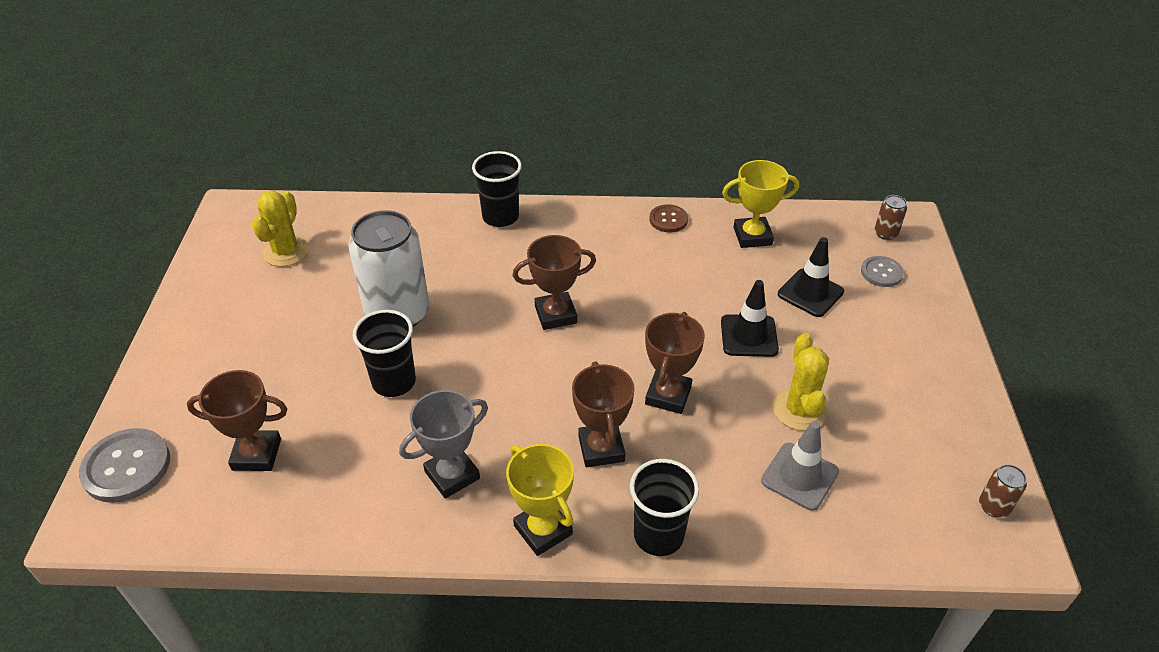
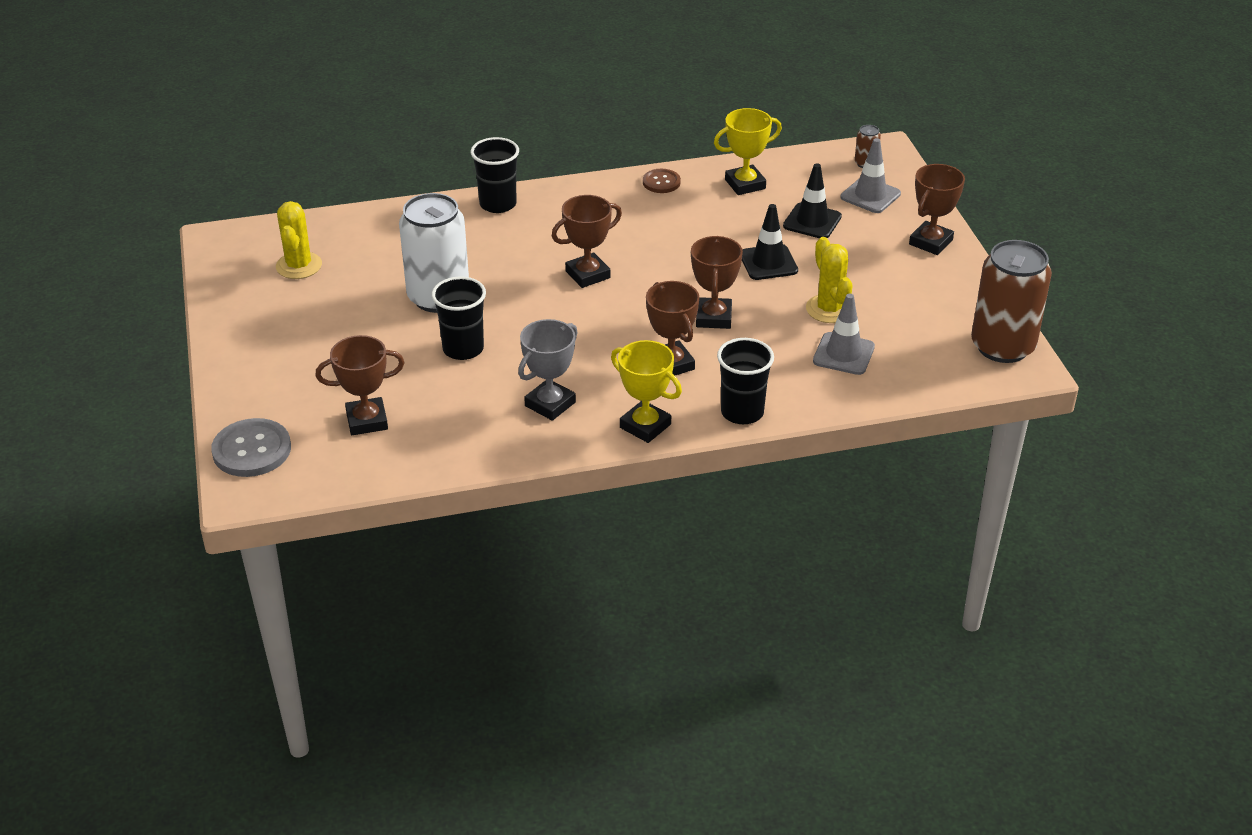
camera: 15 degrees left, 5 degrees down
grey button [861,256,904,287] -> grey traffic cone [840,138,901,213]
brown can [979,464,1027,518] -> brown can [971,240,1052,363], size x2.46
none -> brown trophy [909,164,965,255]

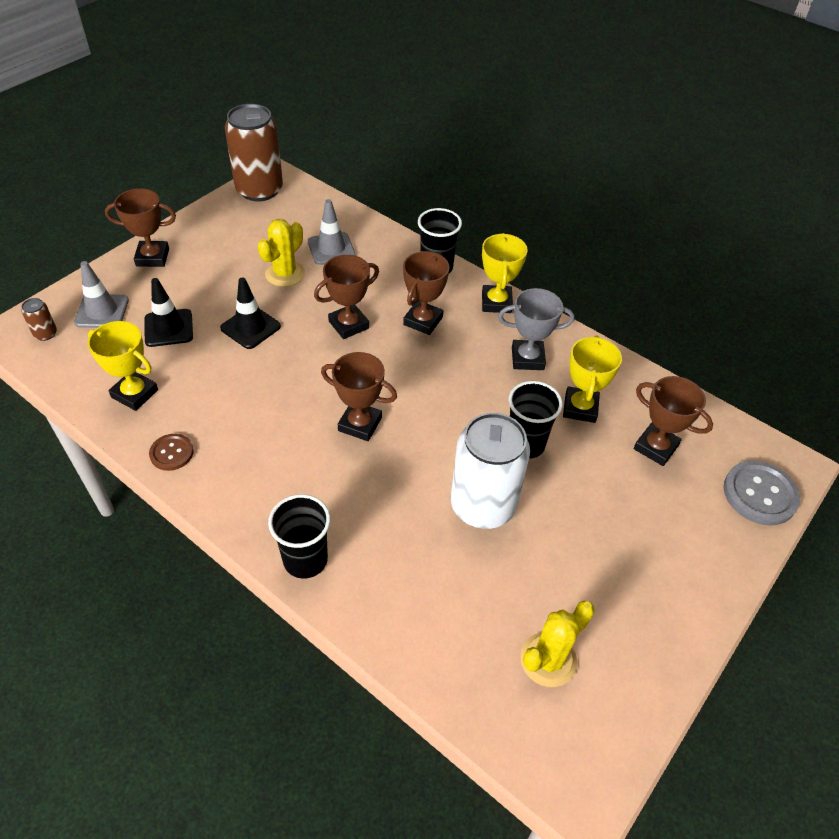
camera: 130 degrees left, 10 degrees up
none -> yellow trophy [563,335,622,423]

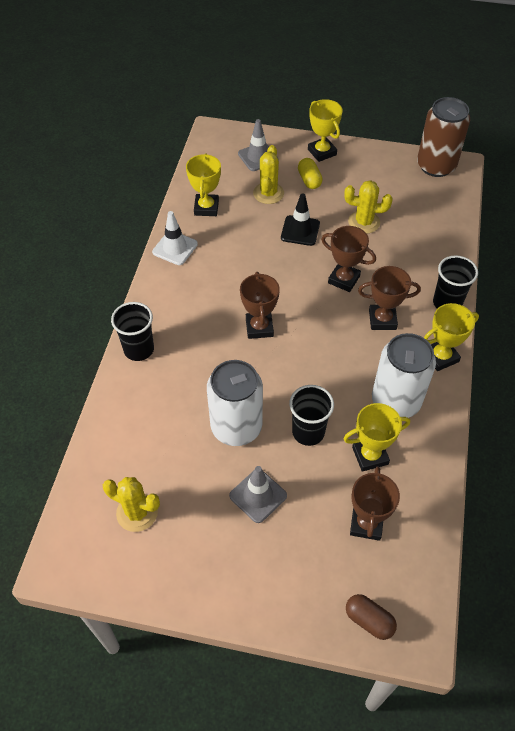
camera: 65 degrees right, 5 degrees up
brown can [21,298,57,341] -> none
brown trophy [105,188,176,267] -> yellow trophy [308,99,342,162]
black traffic cone [145,278,193,347] -> yellow cactus [253,145,284,204]
brown button [149,434,194,471] -> white traffic cone [152,211,198,265]
grey traffic cone [308,199,356,265] -> grey traffic cone moved to [229,466,287,523]
grey trophy [498,288,574,370] -> white can [372,333,436,418]
grey button [724,461,800,525] -> brown capsule [346,594,397,640]
none -> yellow capsule [298,158,323,189]

